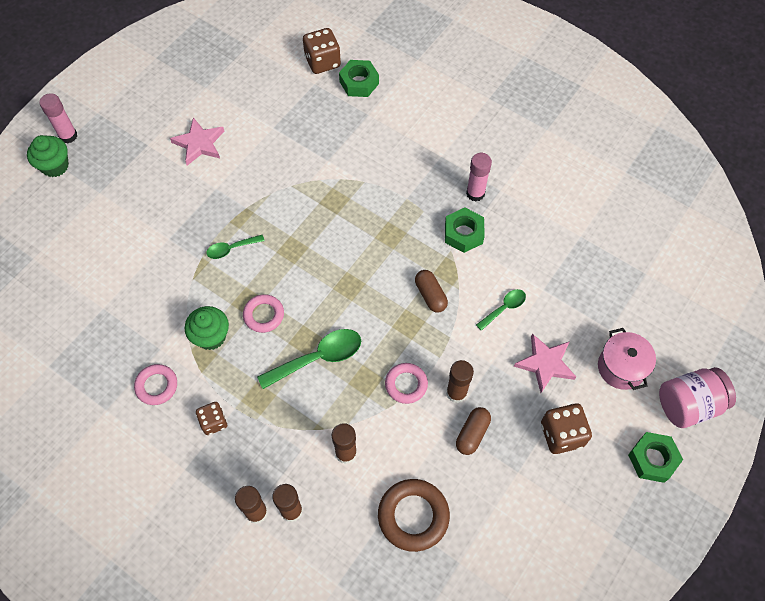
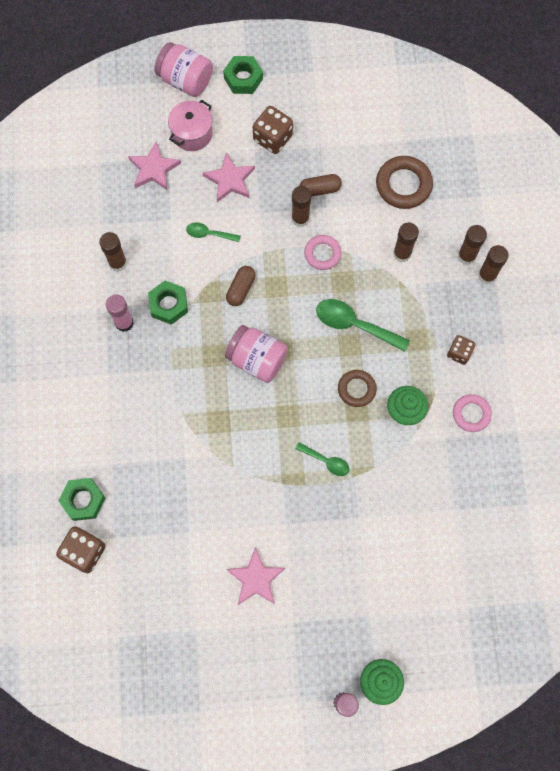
camera: 130 degrees left, 10 degrees up
pink ring [243,294,284,333] -> brown ring [338,370,377,407]
none -> brown glue stick [99,232,127,272]
none -> pink star [128,141,181,191]
none -> pink jar [225,325,288,383]

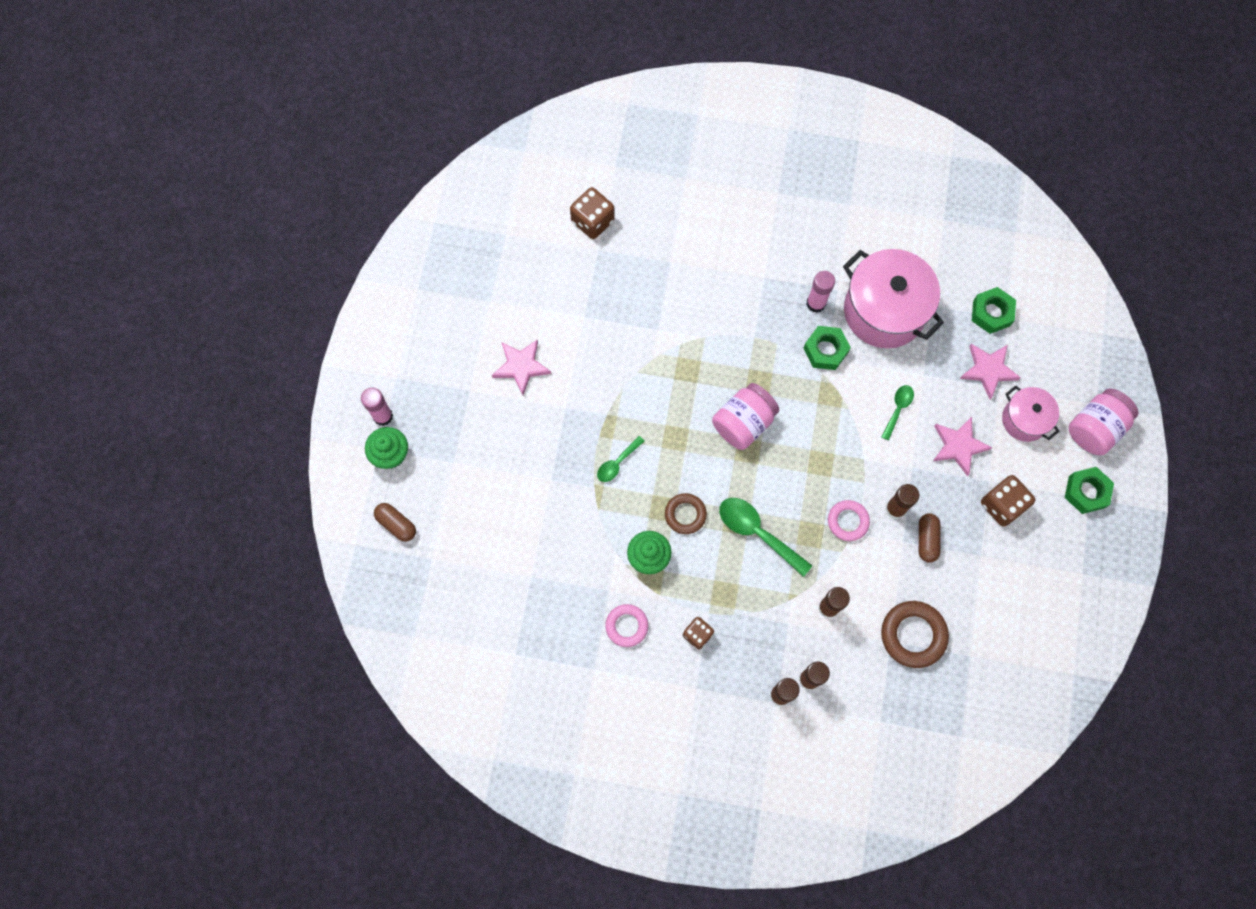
camera: 105 degrees right, 0 degrees up
green nut [58,478,106,521] -> green nut moved to [972,287,1016,334]
brown glue stick [99,232,127,272] -> pink pot [843,249,944,348]
brown capsule [226,266,256,306] -> brown capsule moved to [374,503,416,542]
green spoon [316,299,410,352] -> green spoon turned 90 degrees counterclockwise [719,498,813,577]

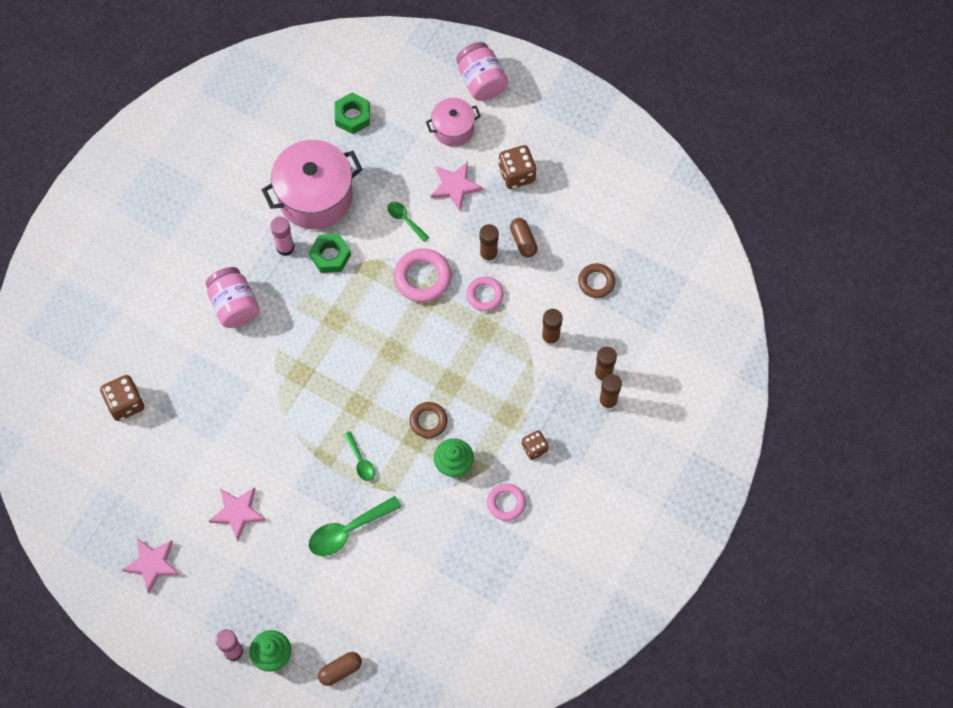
camera: 70 degrees left, 5 degrees down
pink jar [712,383,779,450] -> pink jar moved to [206,267,259,328]
green spoon [719,498,813,577] -> green spoon moved to [308,496,401,556]
brown ring [881,601,949,668] -> brown ring [578,263,615,298], size x0.64
brown capsule [919,513,940,563] -> brown capsule turned 45 degrees clockwise [510,218,537,257]
pink star [960,344,1021,399] -> pink star moved to [122,538,179,593]
green nut [1065,467,1114,514] -> none
none -> pink ring [394,248,452,302]

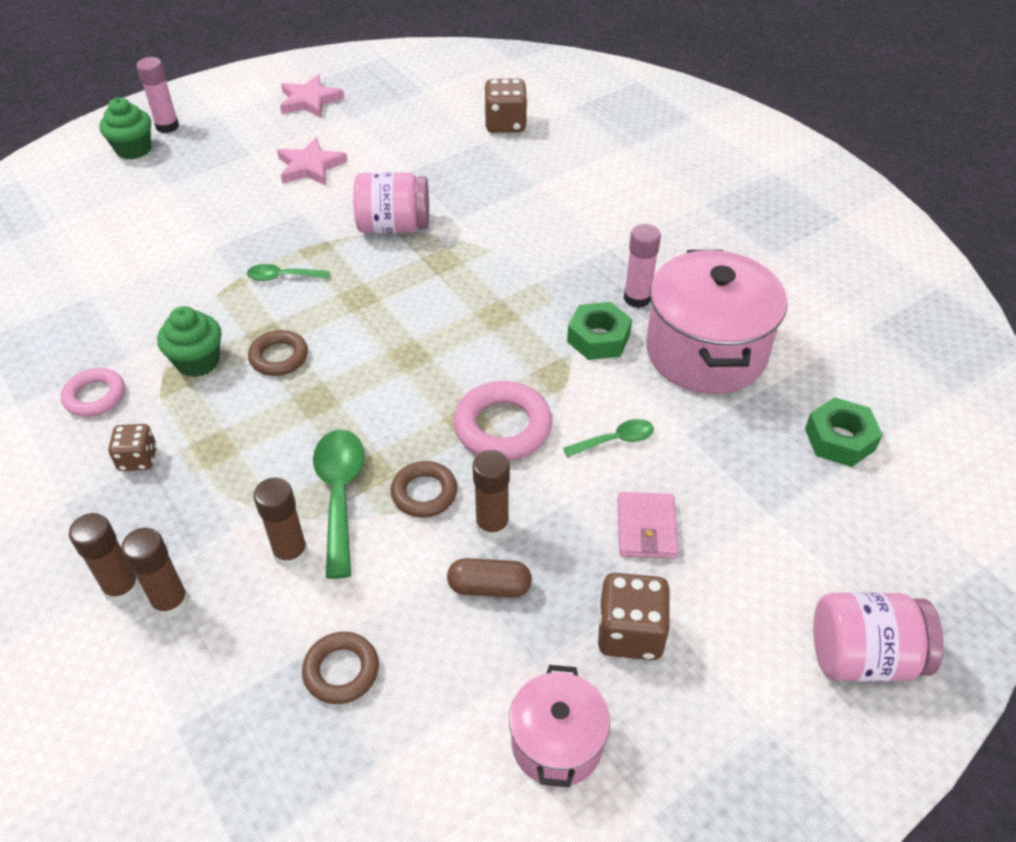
camera: 115 degrees right, 20 degrees down
pink jar [206,267,259,328] -> pink jar moved to [353,172,429,233]
green spoon [308,496,401,556] -> green spoon moved to [313,430,365,579]
brown capsule [318,652,362,686] -> none
pink pot [426,98,481,147] -> pink pot moved to [509,665,610,787]
pink star [431,162,483,211] -> pink wallet [618,492,678,559]
pink ring [466,276,503,311] -> brown ring [391,461,458,518]

